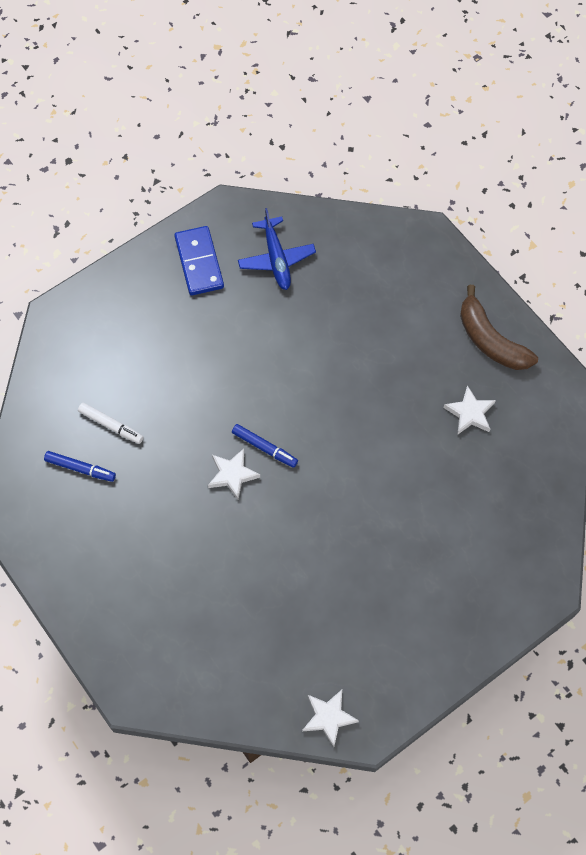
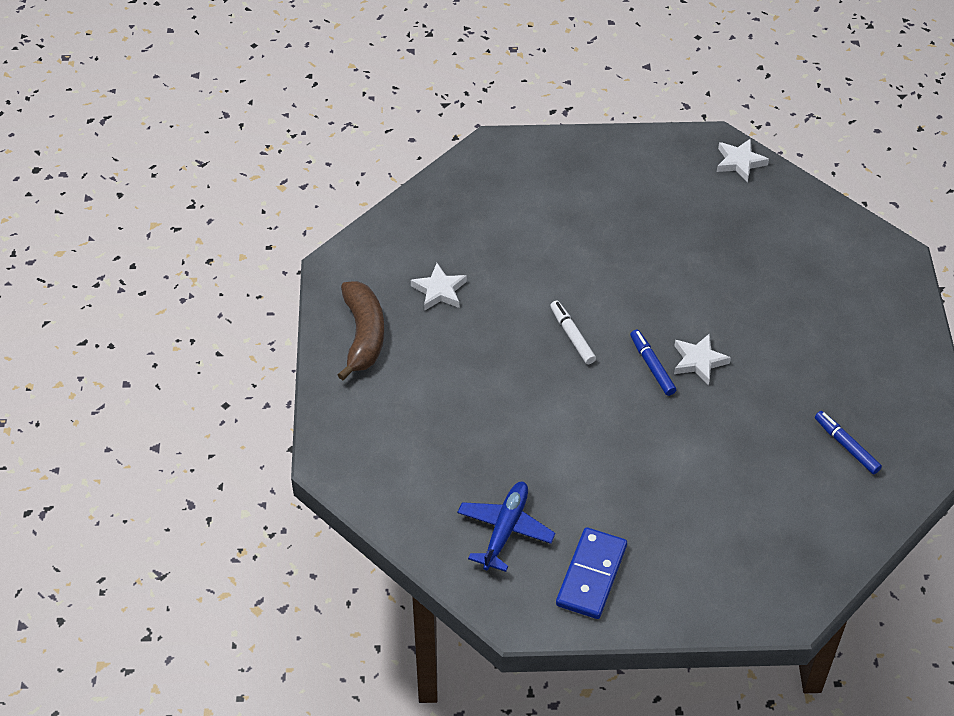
camera: 145 degrees left, 15 degrees down
white marker [78,403,144,444] -> white marker moved to [550,301,596,364]

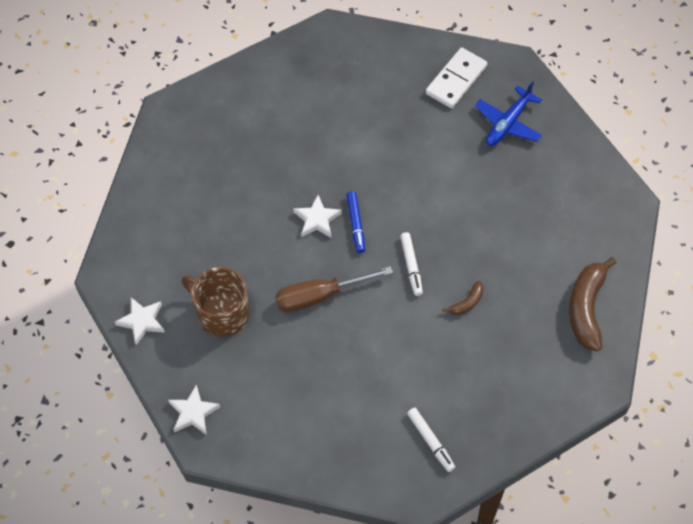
camera: 165 degrees left, 10 degrees up
white star [411,263,467,311] -> white star moved to [115,297,165,345]
blue domino [556,527,627,619] -> white domino [426,48,487,108]
blue marker [815,411,882,474] -> none
none -> brown mug [182,267,249,337]
none -> brown screwdriver [275,266,393,312]
none -> white marker [407,408,455,472]
none -> brown banana [443,280,484,315]

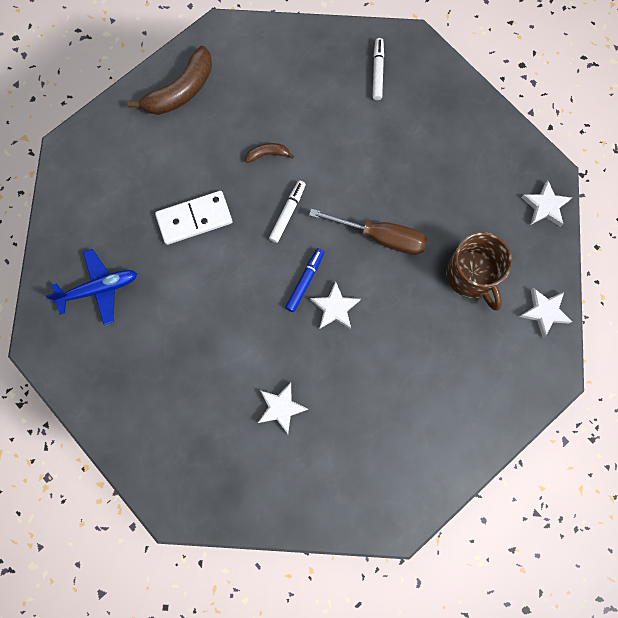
camera: 145 degrees left, 15 degrees up
white domino [426,48,487,108] -> white domino moved to [155,191,232,245]
none -> white star [258,382,308,434]

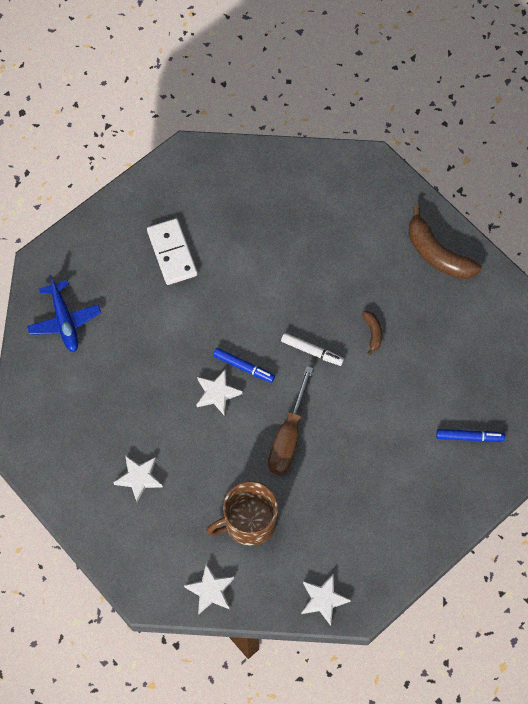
camera: 90 degrees right, 10 degrees down
blue plane [46,249,137,325] -> blue plane moved to [27,275,101,352]
white domino [155,191,232,245] -> white domino moved to [147,218,197,285]
white star [258,382,308,434] -> white star moved to [113,456,163,502]
white marker [373,38,384,100] -> blue marker [436,429,505,442]

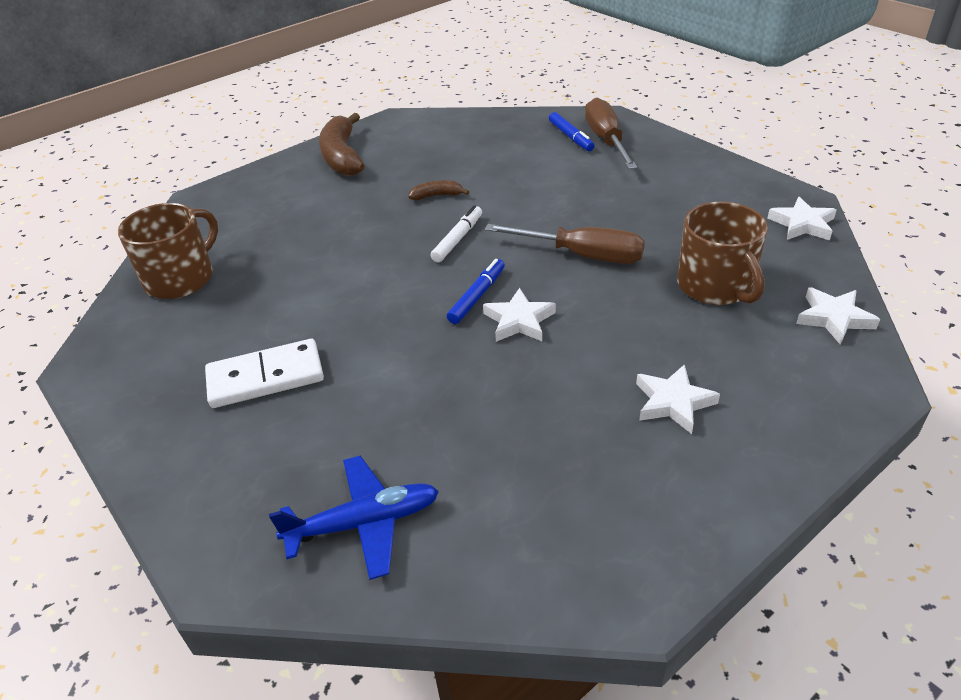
camera: 85 degrees left, 25 degrees down
brown banana [408,205,482,279] -> brown banana turned 120 degrees clockwise [319,113,364,176]
blue marker [436,429,505,442] -> blue marker turned 150 degrees clockwise [549,112,594,151]
none -> brown mug [118,203,218,299]
none -> brown screwdriver [585,97,637,169]

